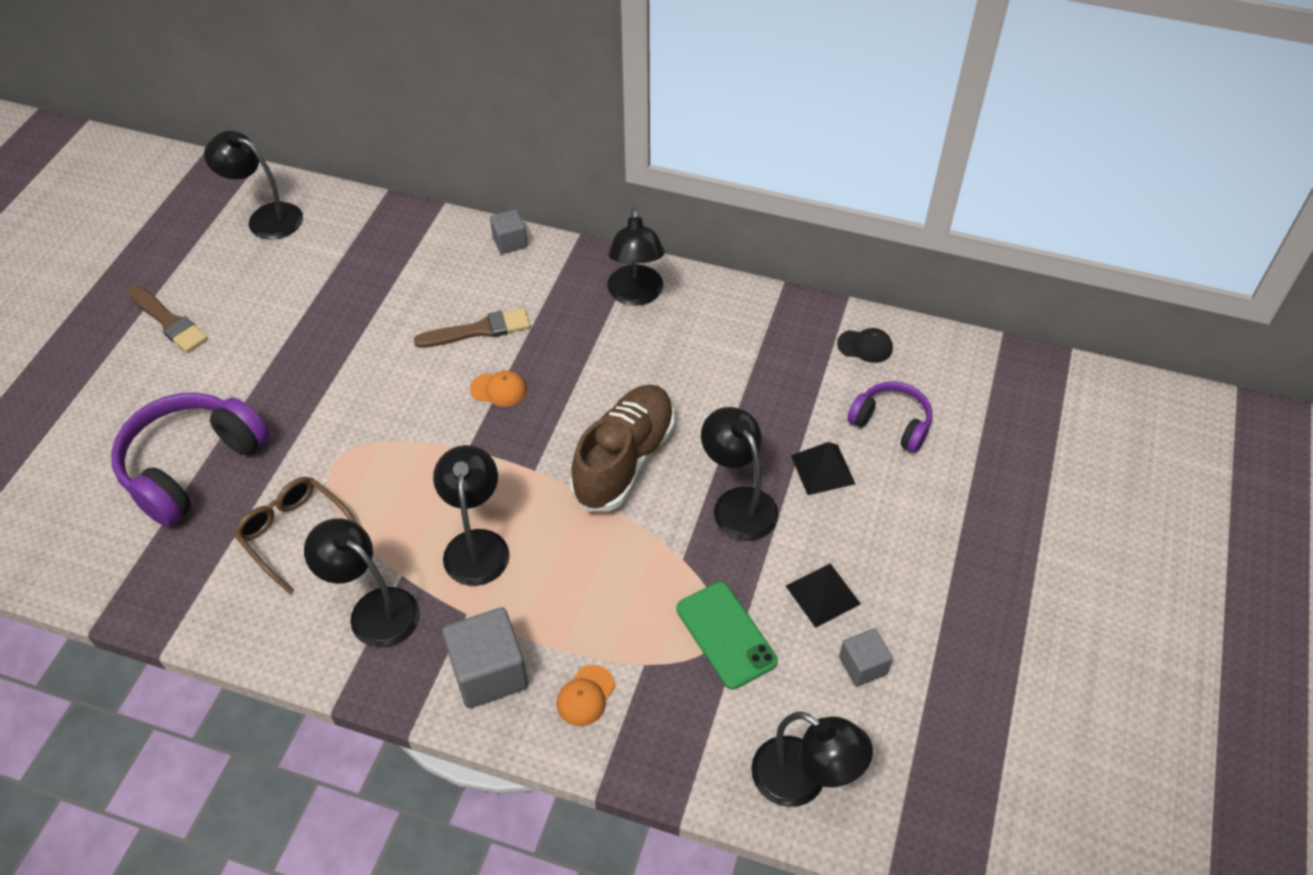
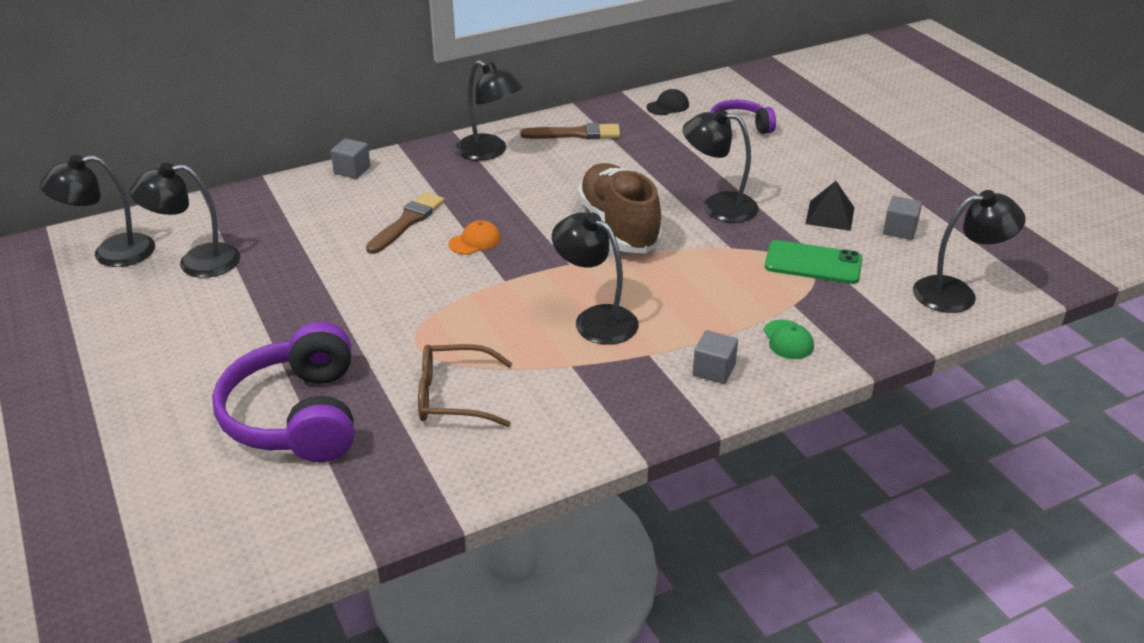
camera: 45 degrees left, 15 degrees down
brown brush [128,285,208,353] -> brown brush moved to [521,123,621,139]
black lamp [304,518,420,648] -> black lamp moved to [130,163,240,278]
grey cube [442,607,528,708] -> grey cube [693,330,738,384], size x0.58
orange cap [557,665,615,726] -> green cap [763,319,814,359]
black pyramid [791,442,855,495] -> none

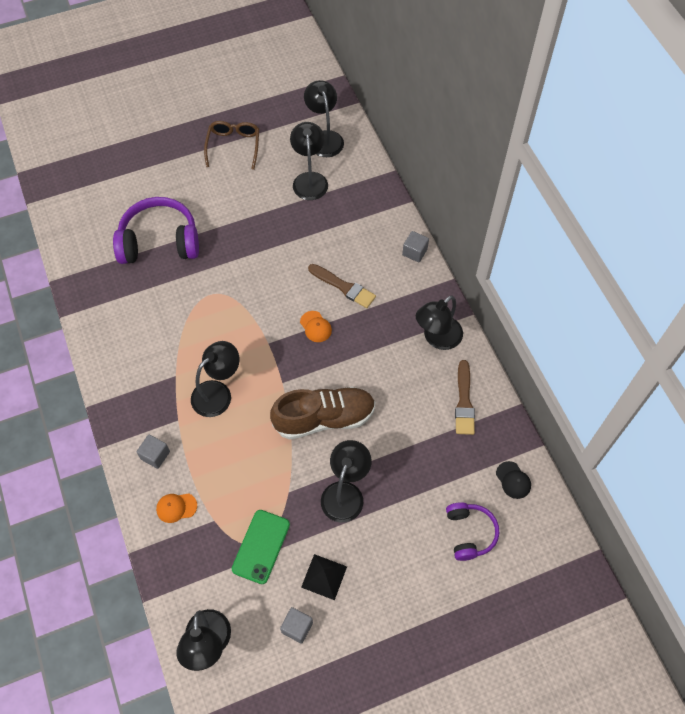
camera: 95 degrees right, 25 degrees up
brown glasses [418,344,513,427] -> brown glasses moved to [204,121,259,170]
green cap [763,319,814,359] -> orange cap [156,493,197,523]

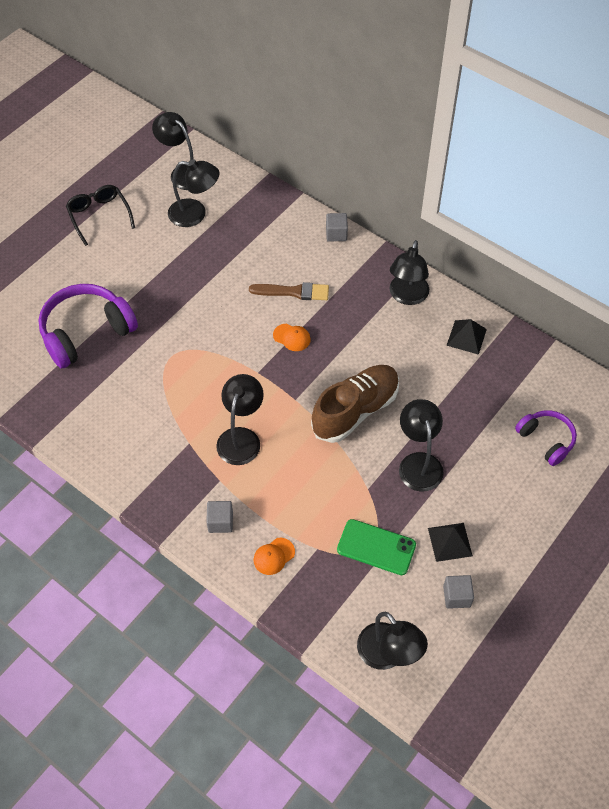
camera: 30 degrees left, 5 degrees down
brown glasses [204,121,259,170] -> black glasses [66,185,135,246]
green phone [232,510,290,584] -> green phone turned 60 degrees counterclockwise [337,519,416,575]
black lamp [290,122,328,200] -> black lamp turned 135 degrees clockwise [168,159,220,227]
brown brush [455,360,475,435] -> black pyramid [446,319,487,355]
black cap [496,461,531,499] -> none

